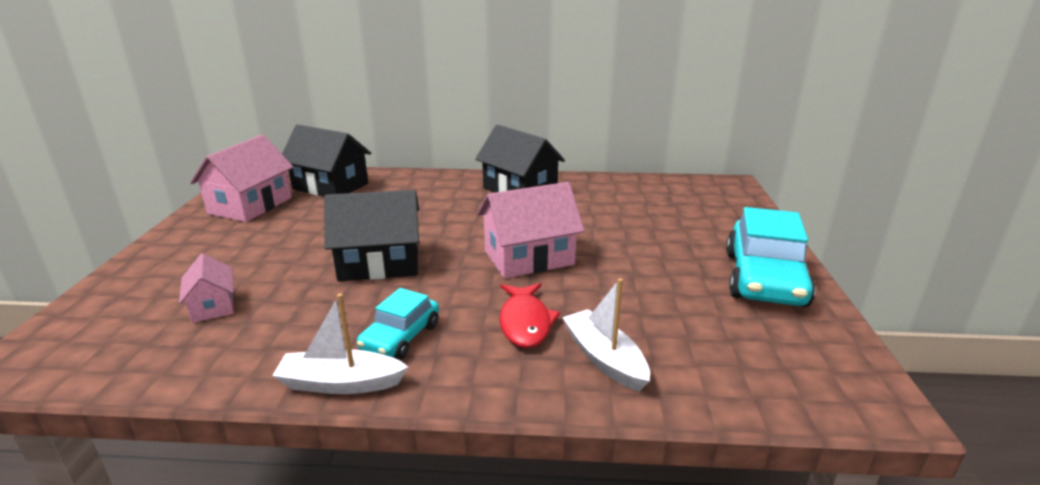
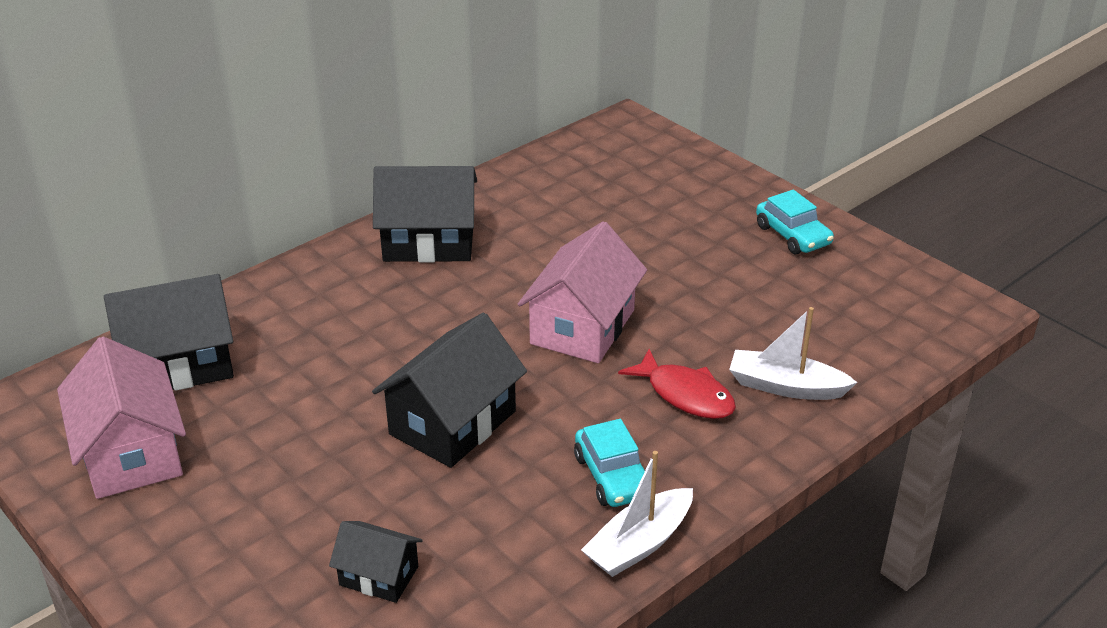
camera: 45 degrees left, 10 degrees up
pink house [179,253,234,323] -> black house [329,521,423,603]
turquoise car [726,207,816,307] -> turquoise car [756,190,834,254], size x0.57

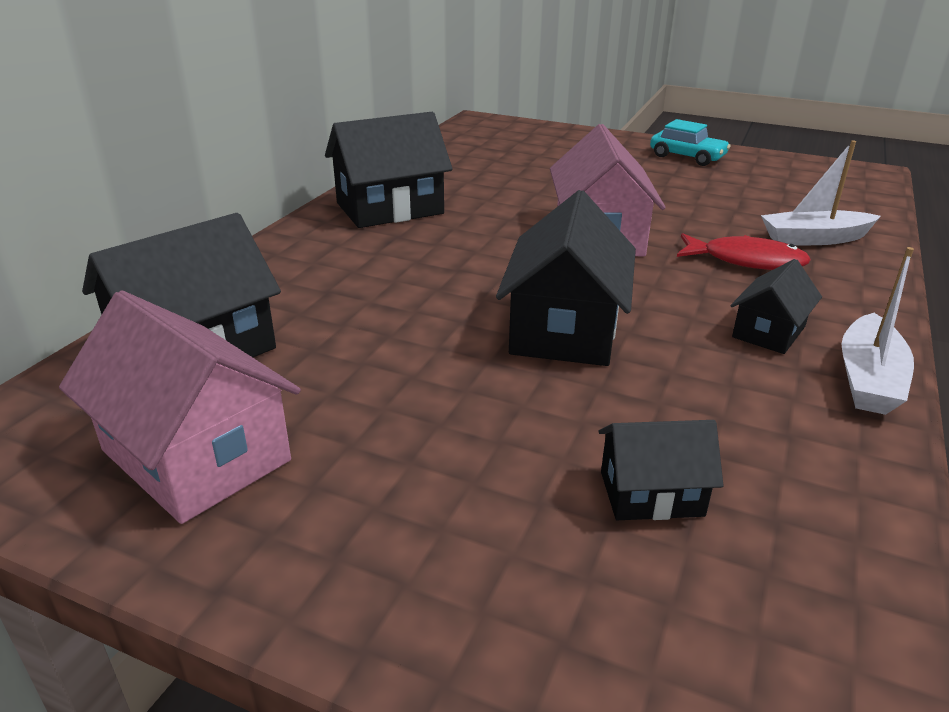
camera: 25 degrees left, 5 degrees down
turquoise car [574,419,645,507] -> black house [731,259,822,354]

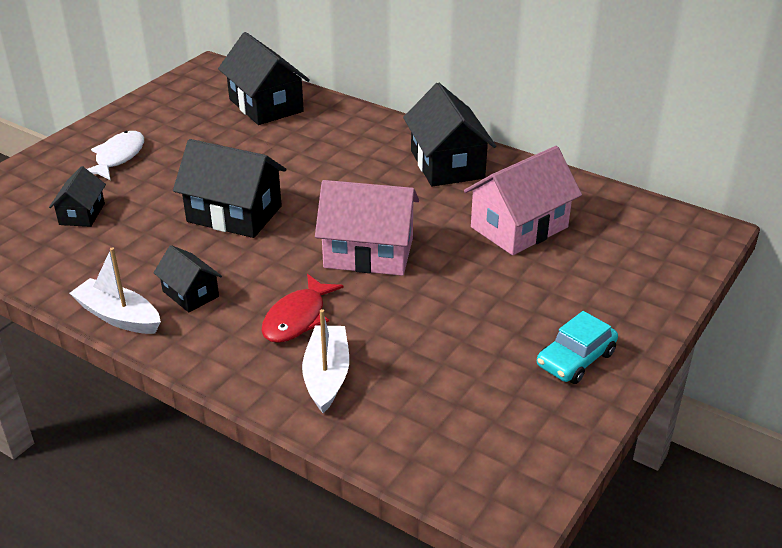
camera: 100 degrees right, 5 degrees up
pink house [59,290,301,524] -> pink house moved to [464,146,582,255]
none -> white fish [87,131,144,180]

